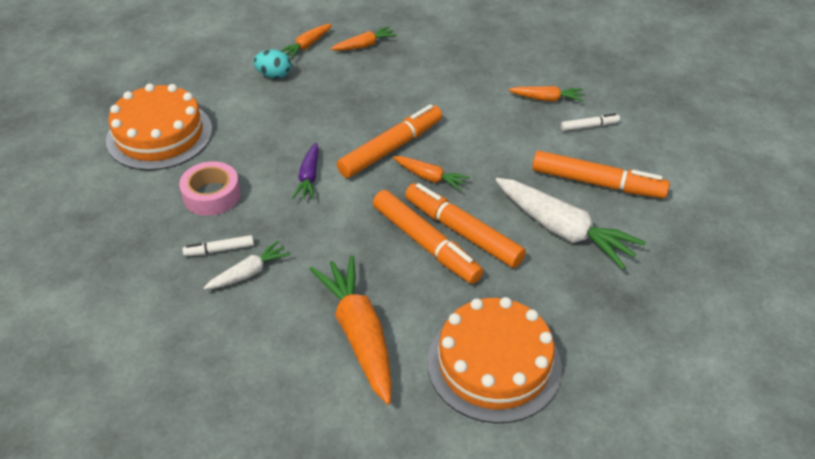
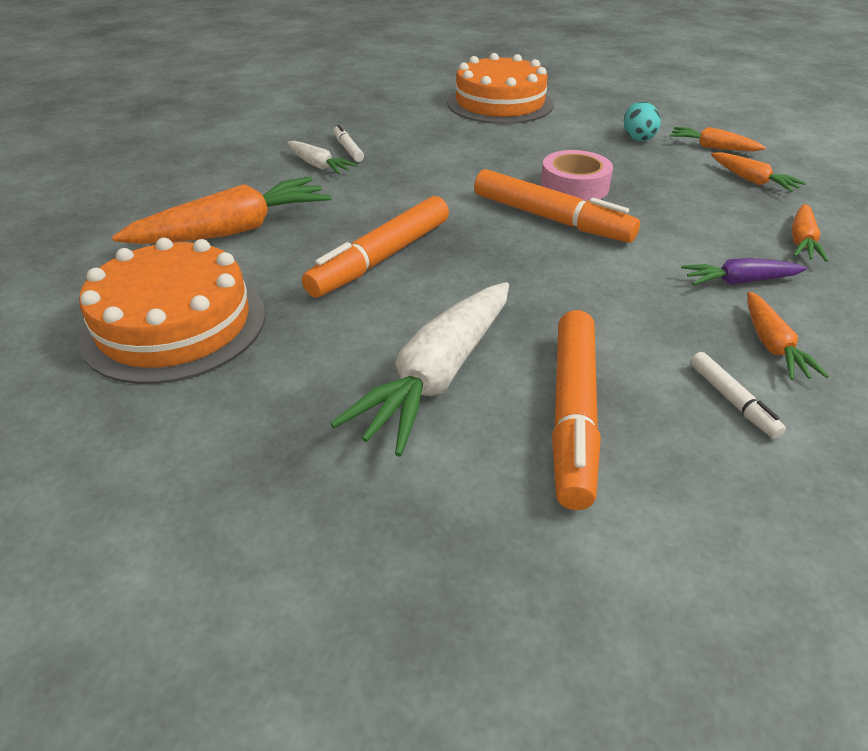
camera: 80 degrees right, 5 degrees down
pink tape [179,161,241,216] -> pink tape moved to [540,150,613,201]
purple carrot [292,143,319,200] -> purple carrot moved to [681,258,807,285]
orange carrot [393,156,470,191] -> orange carrot moved to [792,204,828,262]
orange marker [405,183,526,268] -> none

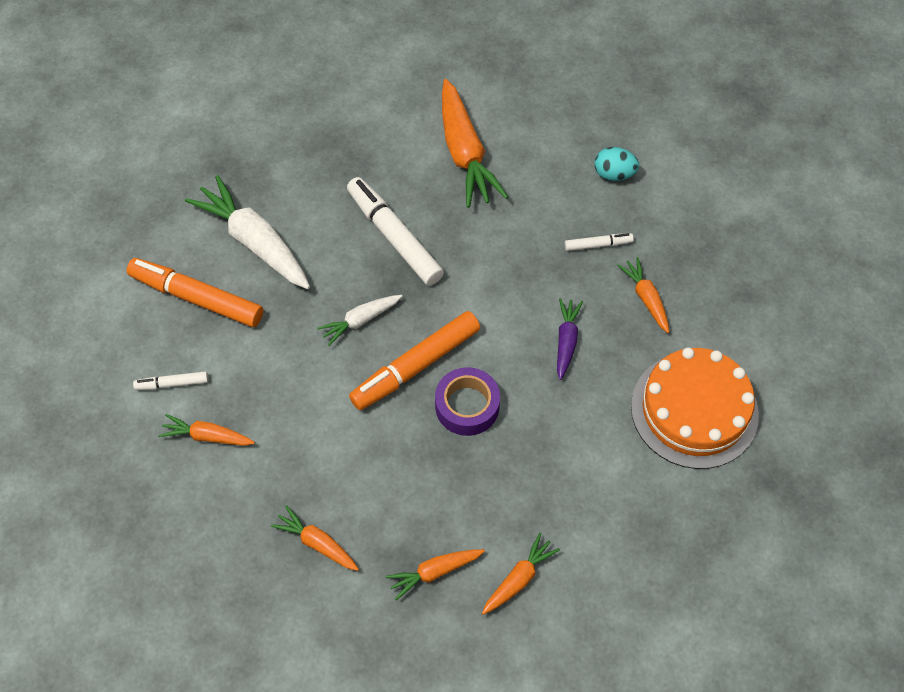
camera: 105 degrees right, 20 degrees up
orange cake [78,238,265,384] -> none
white carrot [287,141,358,175] -> white carrot moved to [317,295,402,346]
orange marker [302,196,449,298] -> white marker [347,177,444,286]
pink tape [540,150,613,201] -> purple tape [435,367,500,436]
turquoise egg [624,101,661,141] -> turquoise egg moved to [594,147,639,181]
purple carrot [681,258,807,285] -> purple carrot moved to [557,298,583,380]
none -> orange carrot [617,257,669,333]

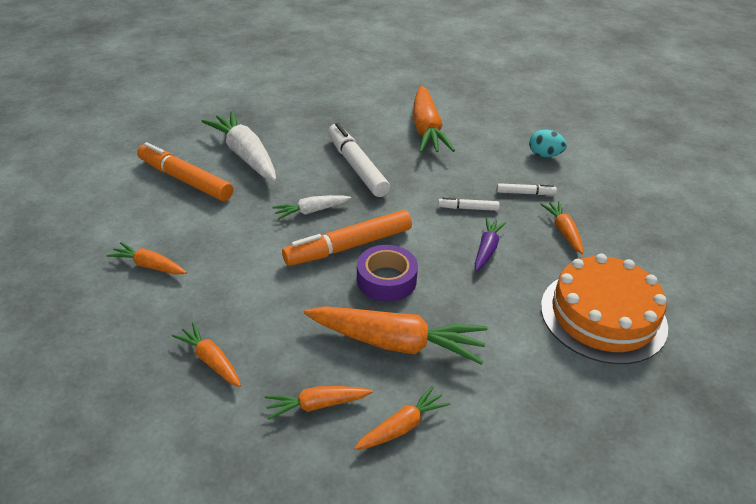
camera: 10 degrees right, 20 degrees down
white marker [133,371,208,390] -> white marker moved to [438,197,500,211]
none -> orange carrot [304,306,488,365]

